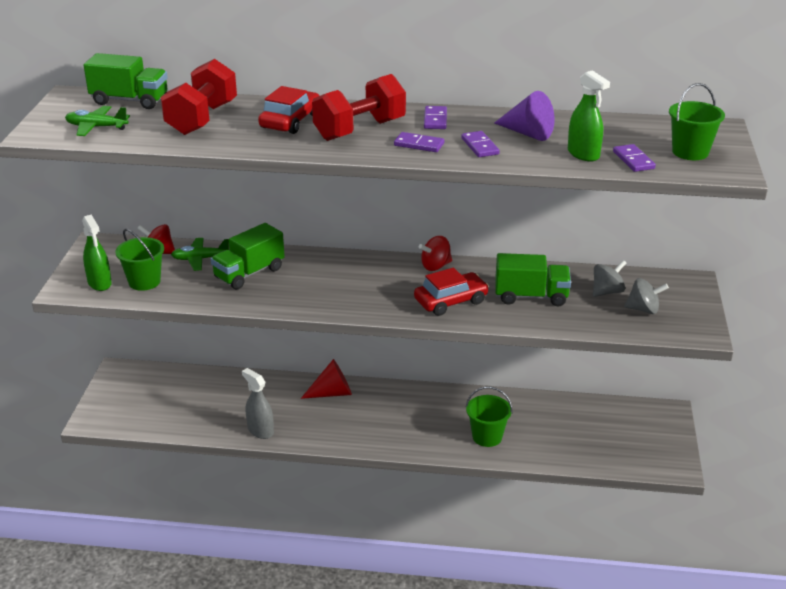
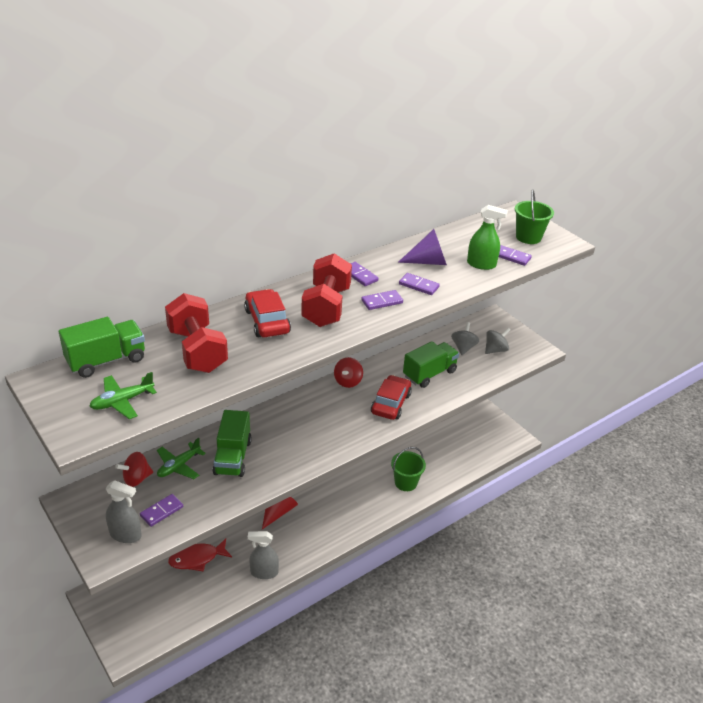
camera: 45 degrees left, 5 degrees up
green spray bottle [82,215,112,291] -> grey spray bottle [105,480,142,543]
green bucket [115,229,164,291] -> purple domino [140,494,183,527]
none -> red fish [168,538,232,572]

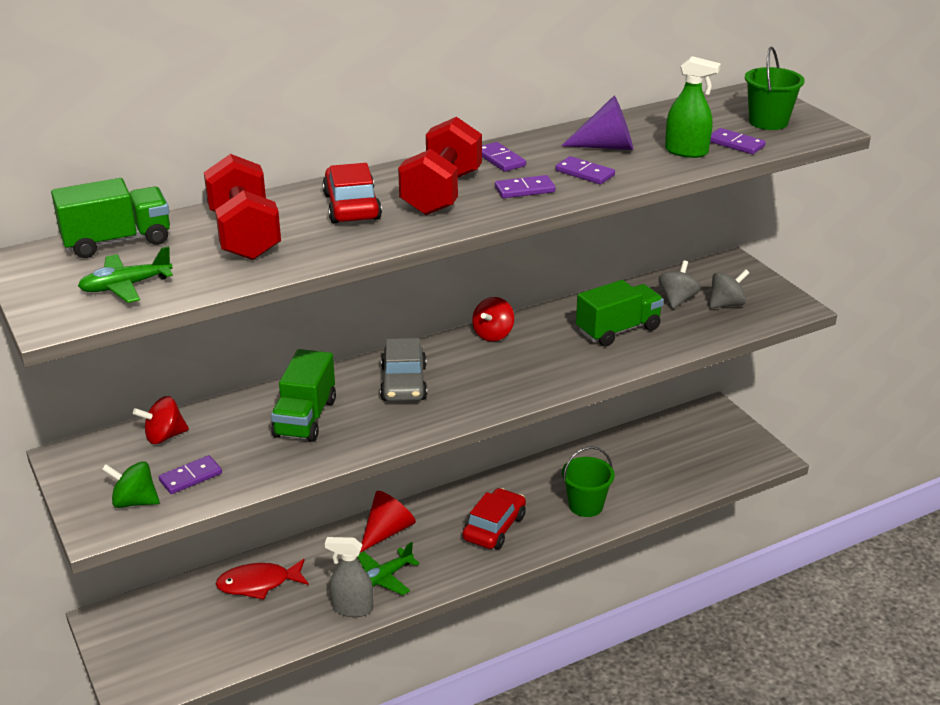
camera: 10 degrees right, 5 degrees down
grey spray bottle [105,480,142,543] -> green spinning top [102,461,160,508]
green plane [157,438,206,479] -> green plane moved to [357,542,420,595]
red car [371,375,412,420] -> red car moved to [463,488,526,549]
none -> grey car [380,338,427,401]

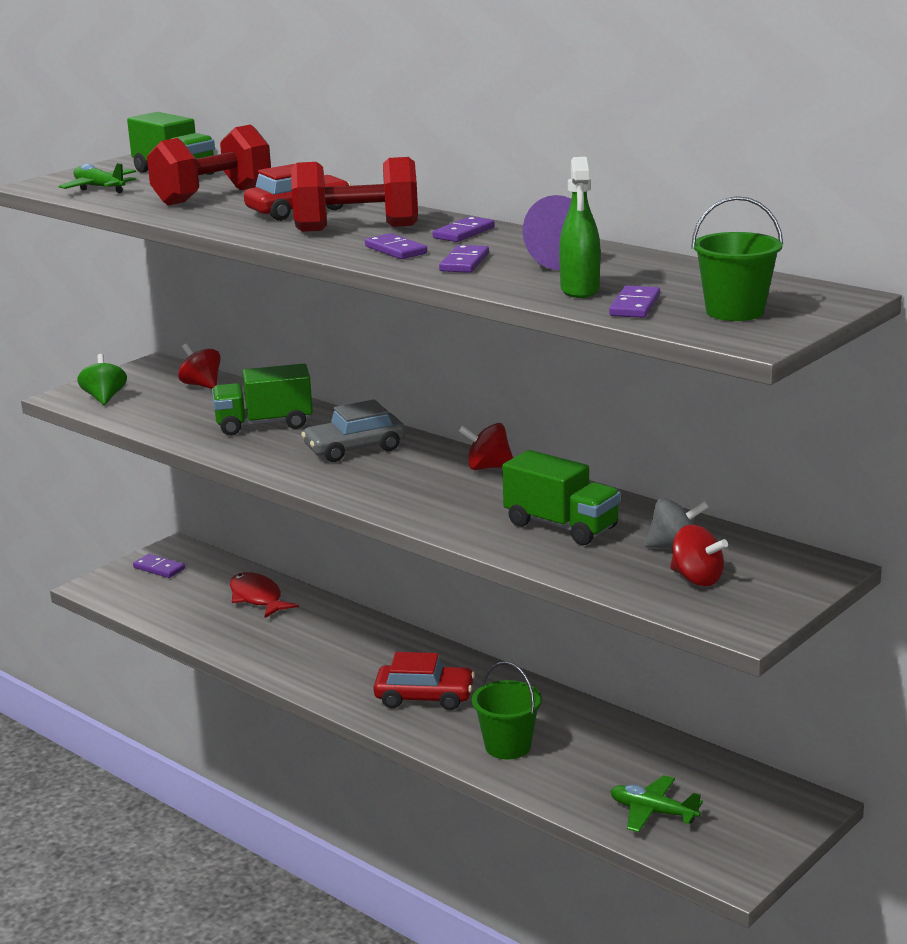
camera: 70 degrees right, 10 degrees down
purple domino [159,455,222,494] -> purple domino moved to [133,554,185,578]
grey spray bottle [325,537,373,617] -> none
green plane [357,542,420,595] -> green plane moved to [610,775,703,832]
red cone [360,491,416,552] -> none
grey spinning top [709,269,749,309] -> red spinning top [670,525,728,586]

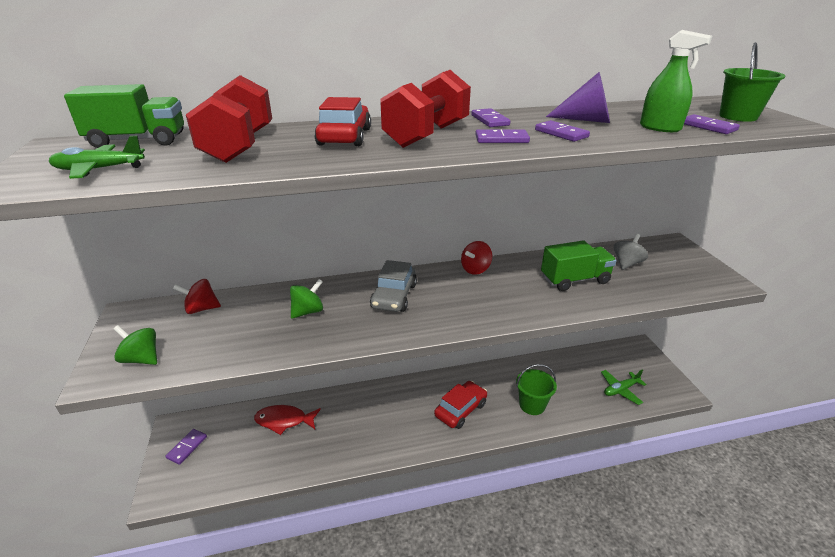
camera: 55 degrees left, 10 degrees up
purple domino [133,554,185,578] -> purple domino turned 45 degrees counterclockwise [166,429,207,465]
green truck [212,364,313,435] -> green spinning top [290,279,323,319]
red spinning top [670,525,728,586] -> none

